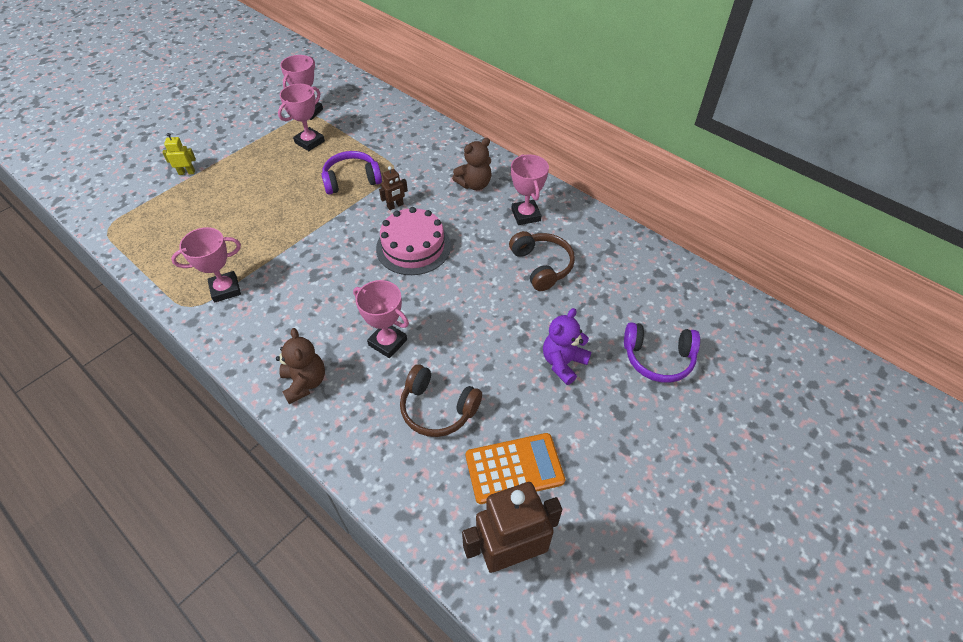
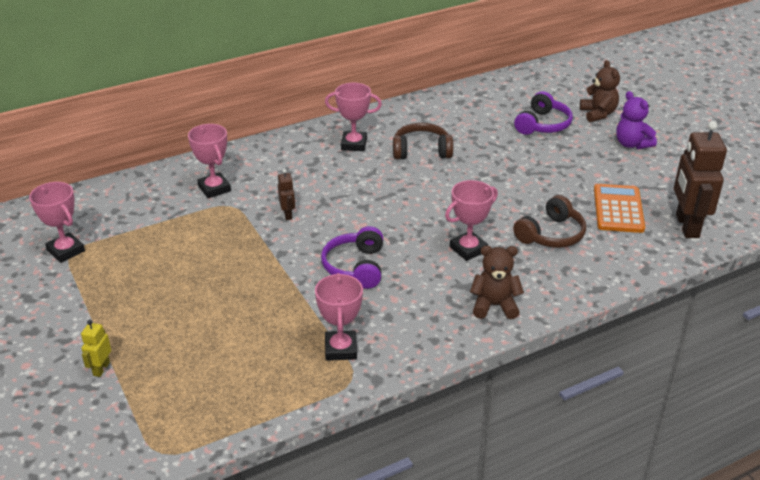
camera: 70 degrees left, 15 degrees down
pink trophy [278,84,325,151] -> pink trophy moved to [188,124,231,198]
purple headphones [321,151,382,195] -> purple headphones moved to [321,226,383,289]
pink cake [376,207,451,275] -> none
brown teddy bear [452,138,492,190] -> brown teddy bear moved to [580,60,620,122]
purple teddy bear [543,308,591,385] -> purple teddy bear moved to [616,91,657,149]

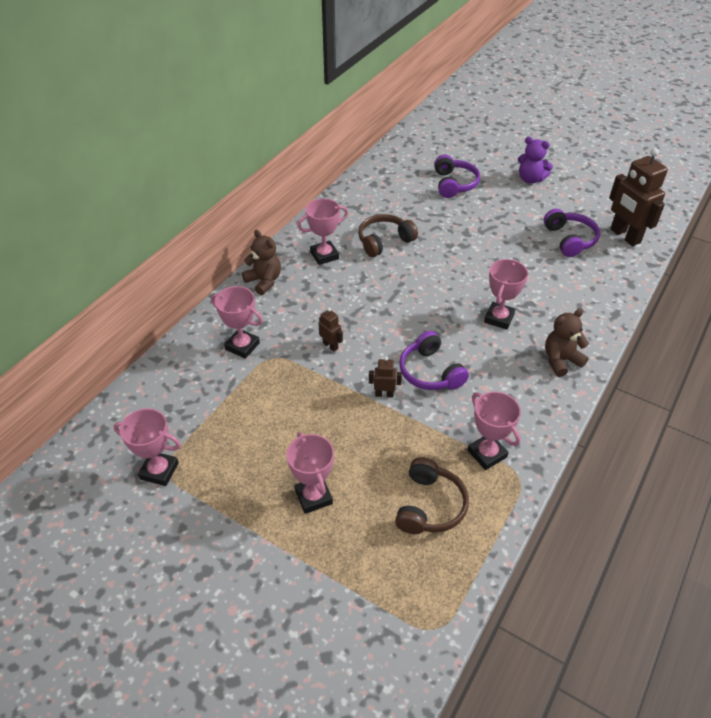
camera: 30 degrees left, 10 degrees up
yellow robot [81,320,111,377] -> none
brown headphones [513,195,586,248] -> brown headphones moved to [395,457,469,534]
brown teddy bear [580,60,620,122] -> brown teddy bear moved to [242,230,281,295]
orange calculator [594,184,645,233] -> purple headphones [544,209,600,257]
none -> pink trophy [286,432,334,514]
none -> brown robot [369,357,402,397]

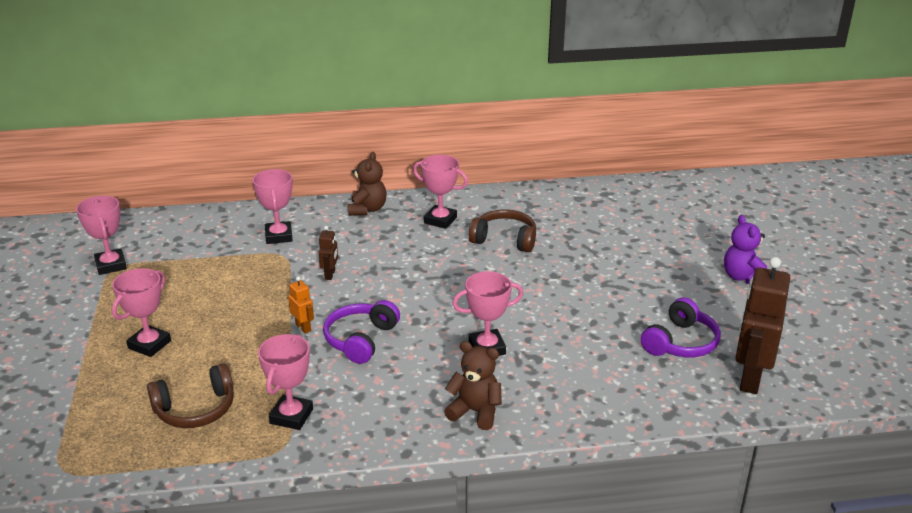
camera: 50 degrees right, 15 degrees down
brown robot [369,357,402,397] -> orange robot [288,276,314,334]
purple headphones [434,155,480,198] -> none

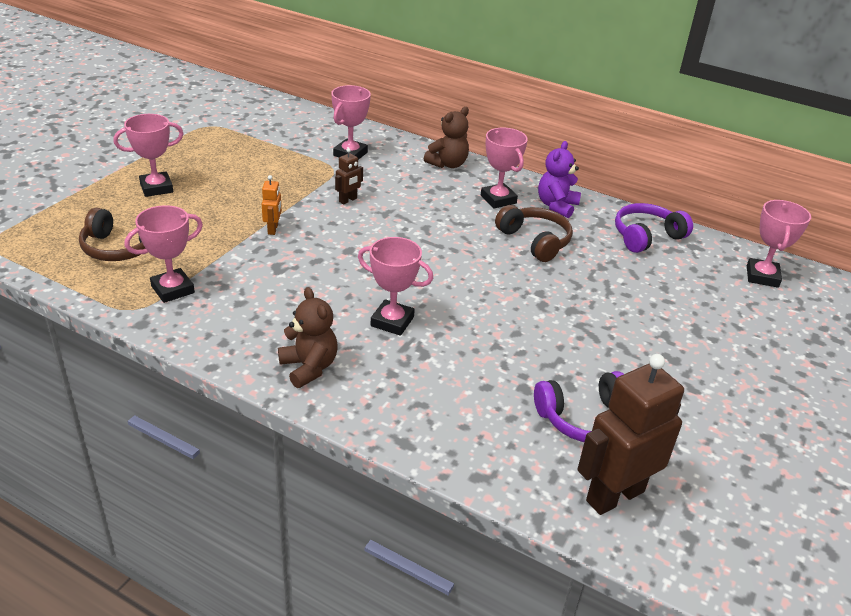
camera: 35 degrees right, 5 degrees up
pink trophy [76,196,127,275] -> pink trophy moved to [747,200,811,288]
purple headphones [323,300,400,364] -> purple headphones moved to [615,203,693,253]
purple teddy bear [724,215,767,284] -> purple teddy bear moved to [538,141,581,218]

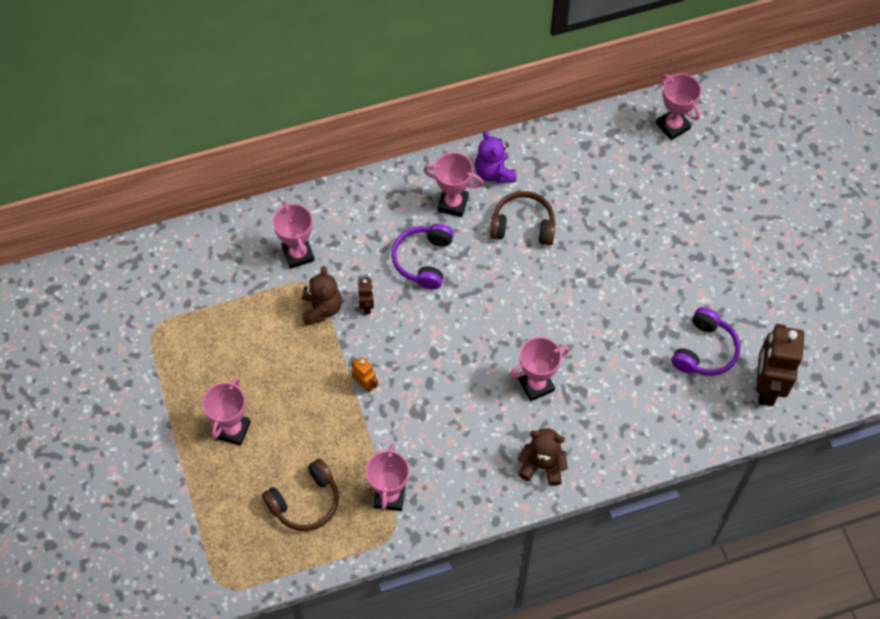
camera: 45 degrees left, 25 degrees up
brown teddy bear [424,107,469,168] -> brown teddy bear moved to [302,266,342,326]
purple headphones [615,203,693,253] -> purple headphones moved to [392,223,454,289]

